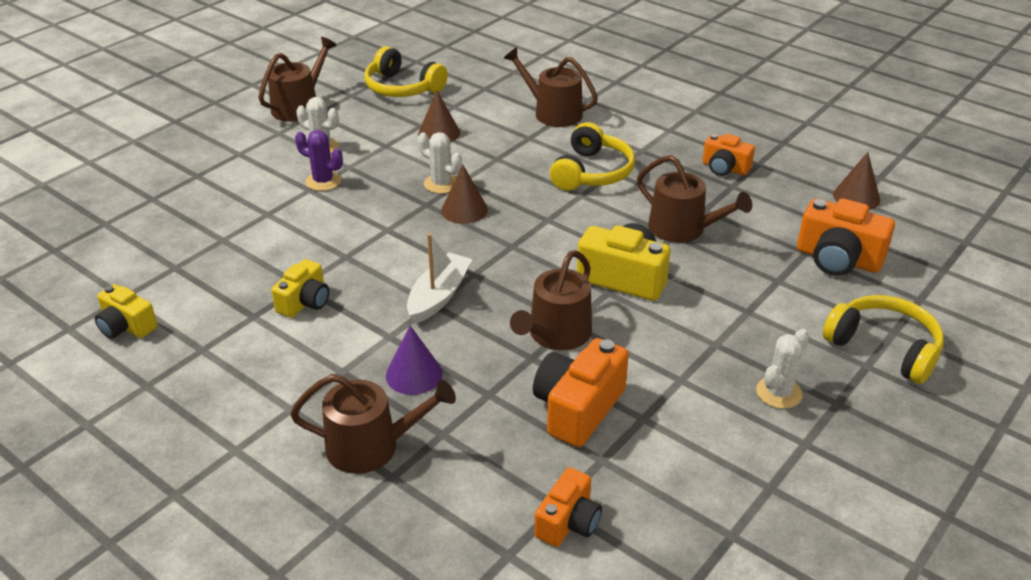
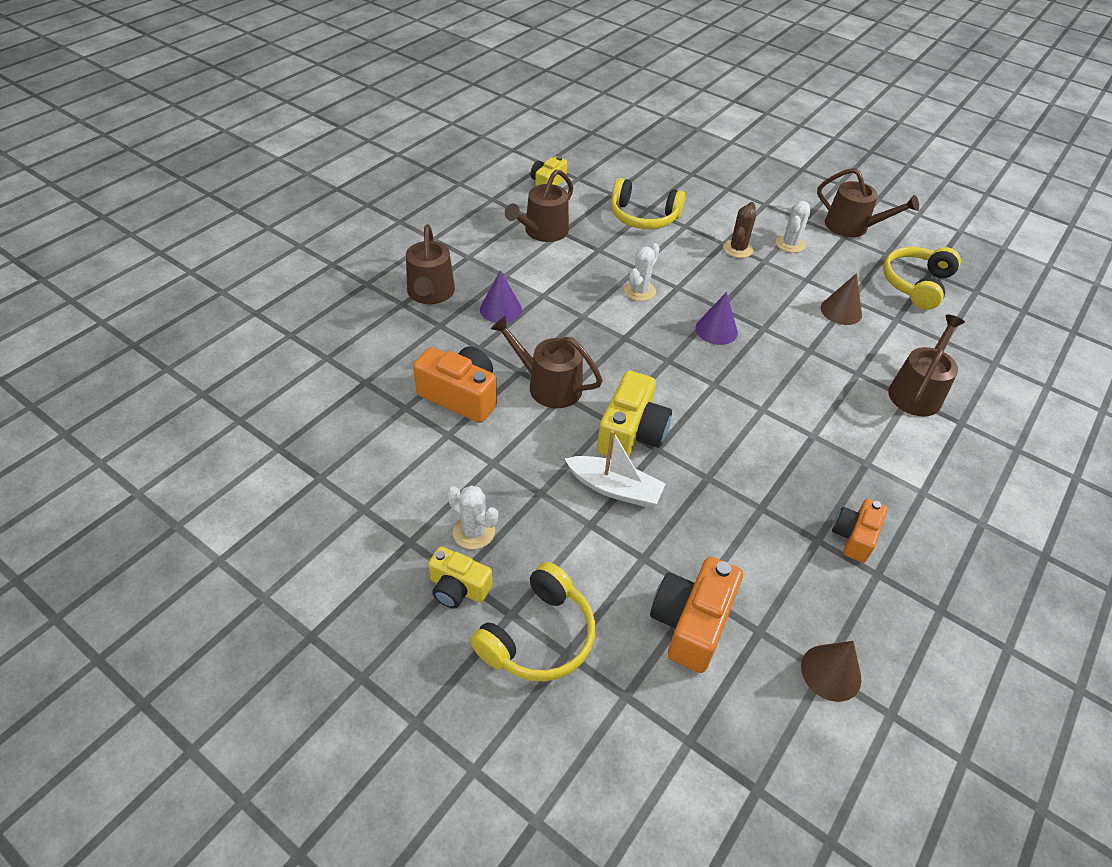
camera: 85 degrees right, 10 degrees up
yellow camera [271,259,329,318] -> yellow camera moved to [428,547,492,608]
purple cactus [295,130,343,191] -> brown cactus [723,202,756,258]
white boat [407,233,473,324] -> white boat moved to [565,430,665,507]
white cactus [418,132,462,194] -> white cactus moved to [624,243,660,301]
brown cone [441,165,488,224] -> purple cone [695,292,738,345]
orange camera [535,467,602,547] -> none
yellow headphones [550,122,635,191] -> yellow headphones moved to [611,178,686,229]
brown watering can [637,155,752,243] -> brown watering can moved to [504,169,573,242]

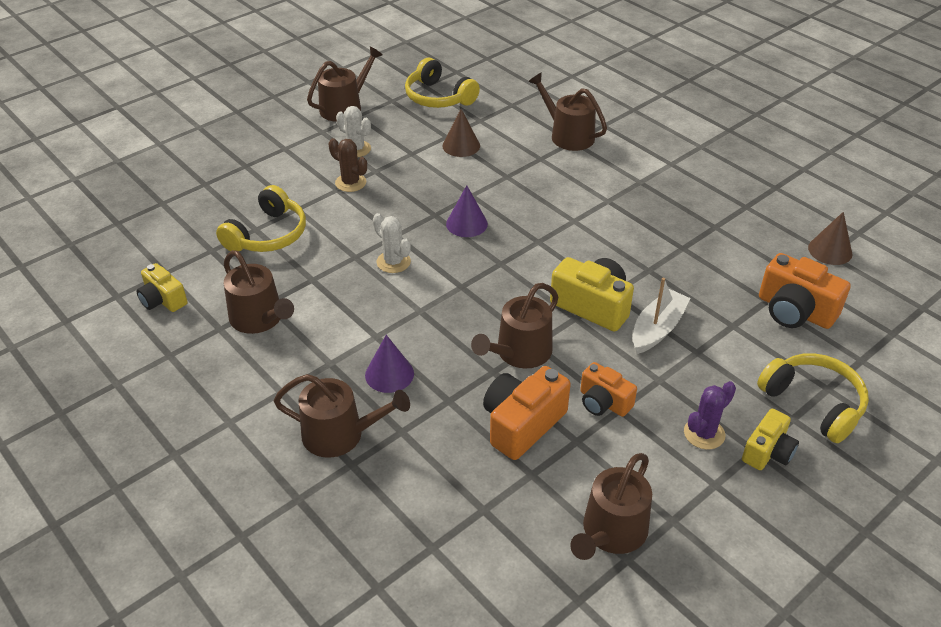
camera: 75 degrees left, 5 degrees down
white cactus [447,485,498,549] -> purple cactus [684,381,736,450]
orange camera [832,499,887,563] -> orange camera moved to [580,362,637,417]
none -> brown watering can [570,453,652,560]

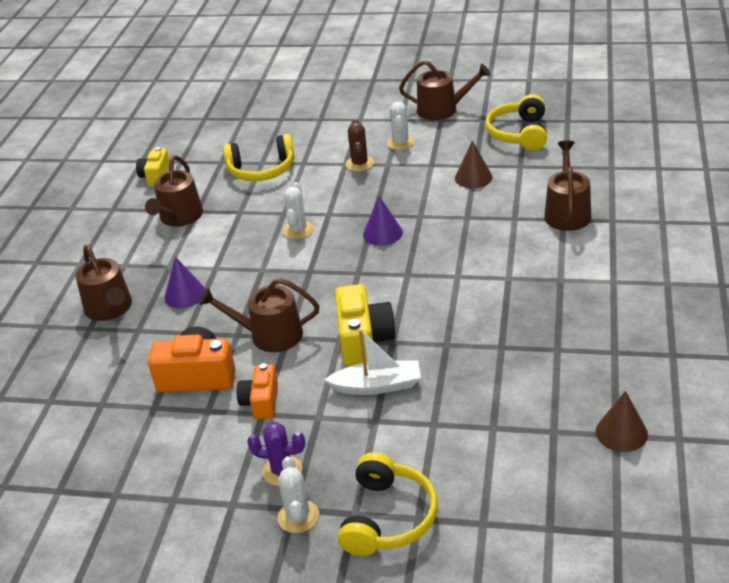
camera: 55 degrees right, 5 degrees down
brown watering can [570,453,652,560] -> none
yellow camera [742,409,799,470] -> white cactus [277,456,319,533]
orange camera [759,253,851,329] -> none

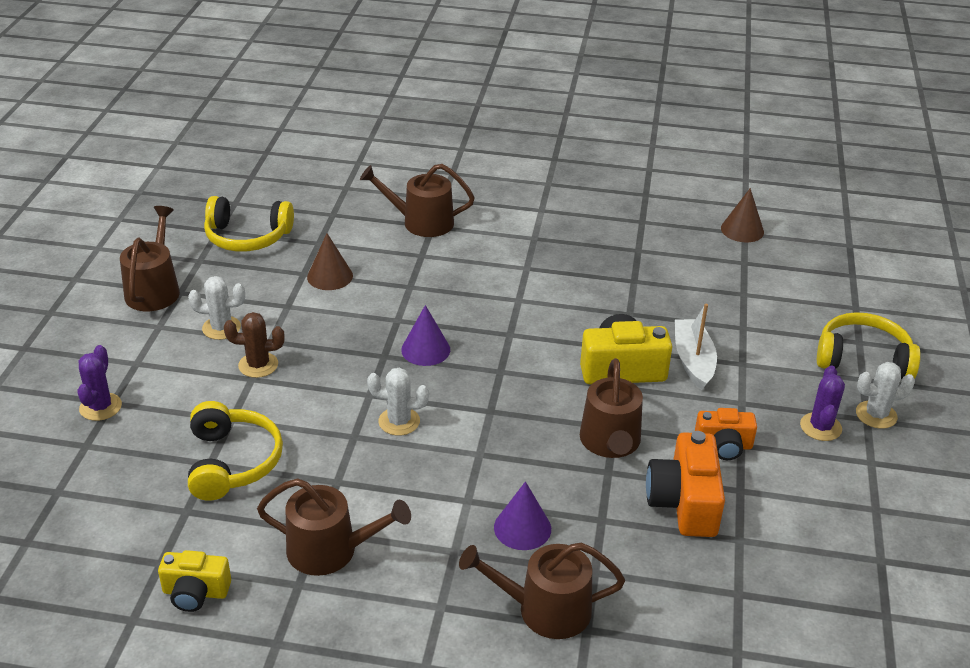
camera: 95 degrees left, 0 degrees up
brown watering can [76,245,132,321] -> brown watering can turned 150 degrees counterclockwise [459,542,625,639]
none -> purple cactus [77,345,122,421]

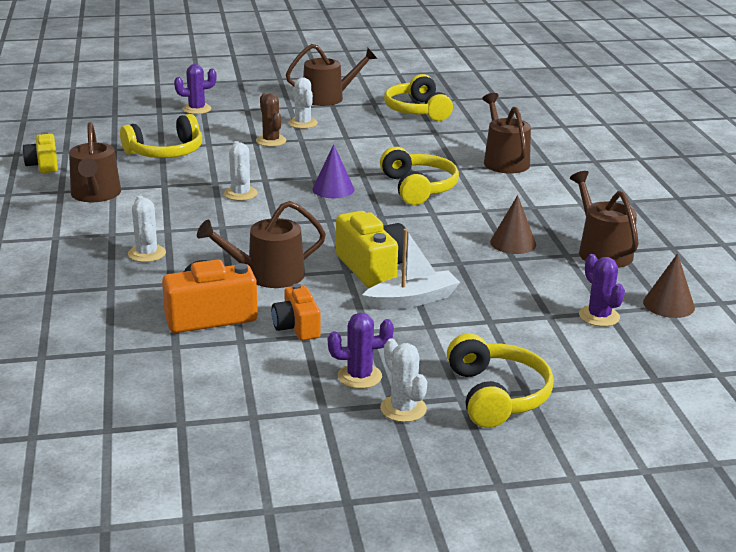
camera: 70 degrees right, 10 degrees down
brown cone [307,233,353,290] -> brown cone moved to [490,195,536,254]
brown watering can [459,542,625,639] -> brown watering can moved to [570,171,639,268]
purple cone [494,481,551,550] -> white cactus [128,196,166,262]
none -> yellow headphones [380,147,459,205]
none -> purple cactus [579,254,625,327]

